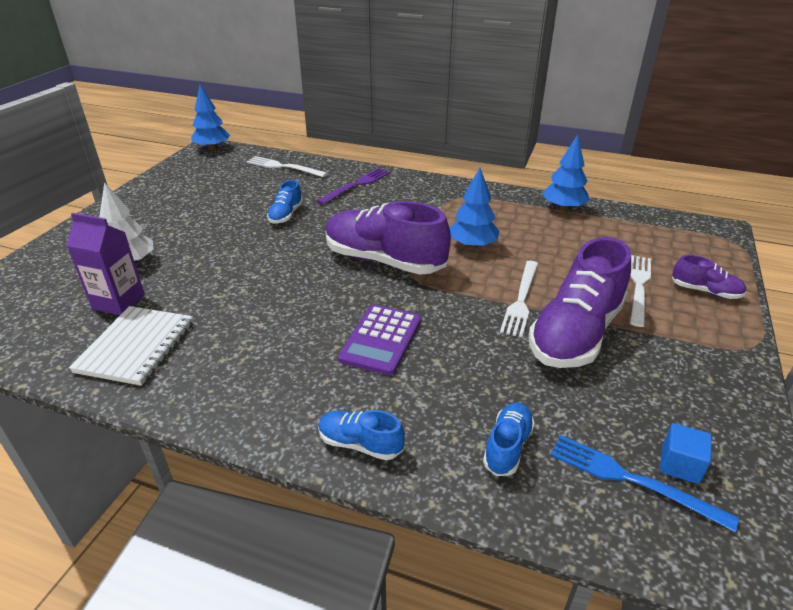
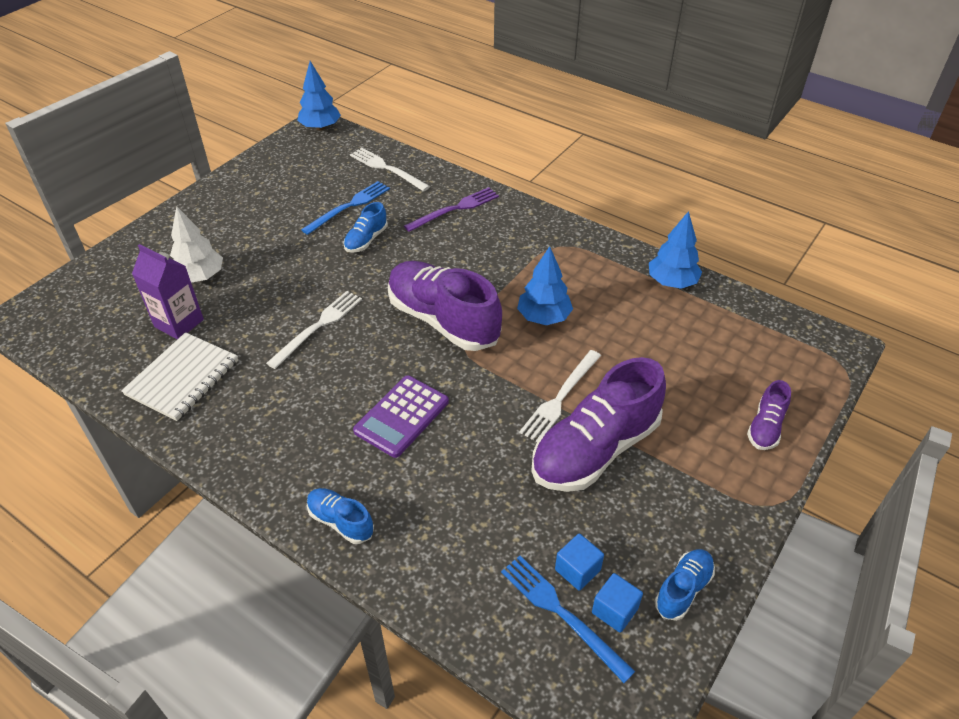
camera: 15 degrees right, 10 degrees up
blue shoe [483,402,535,476] -> blue shoe moved to [655,549,715,621]
white fork [630,255,651,327] -> white fork moved to [266,291,362,369]
purple shoe [672,255,746,299] -> purple shoe turned 75 degrees clockwise [747,380,791,450]
none -> blue fork [301,181,390,235]
none -> blue cube [555,534,604,591]

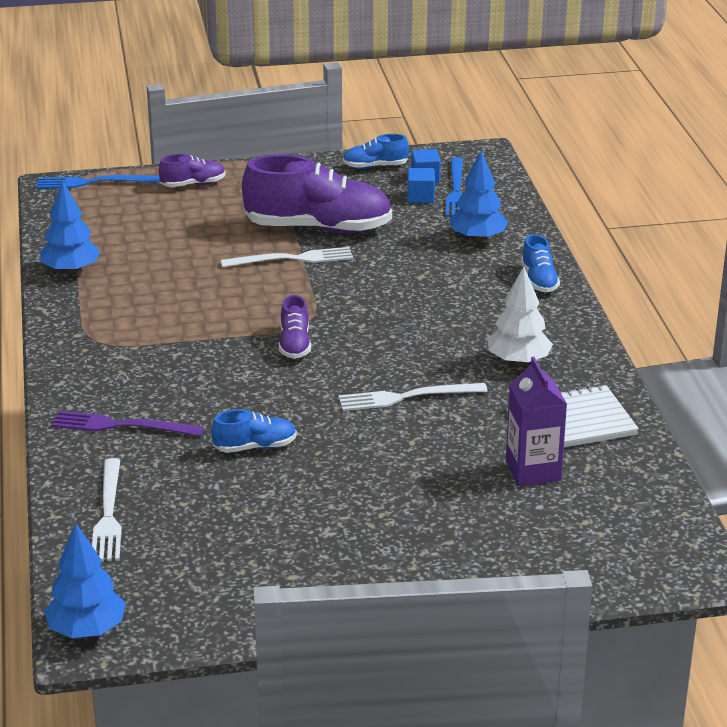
camera: 135 degrees left, 15 degrees down
white tree [170,206,223,283] -> white tree moved to [487,266,553,366]
blue fork [301,181,390,235] -> blue fork moved to [36,175,160,189]
purple calculator [353,375,449,458] -> none
purple shoe [388,261,502,351] -> purple shoe [279,295,311,359], size x0.47
blue tree [517,246,573,325] -> blue tree moved to [449,150,508,242]

